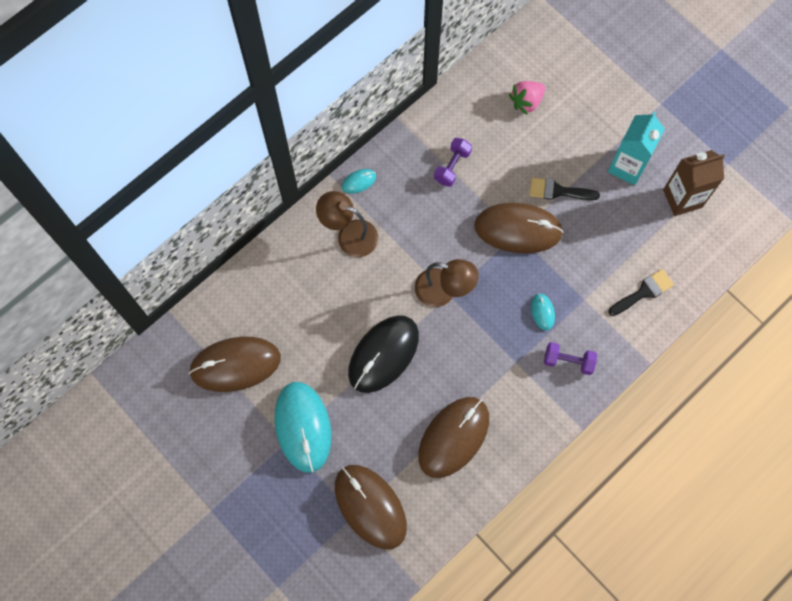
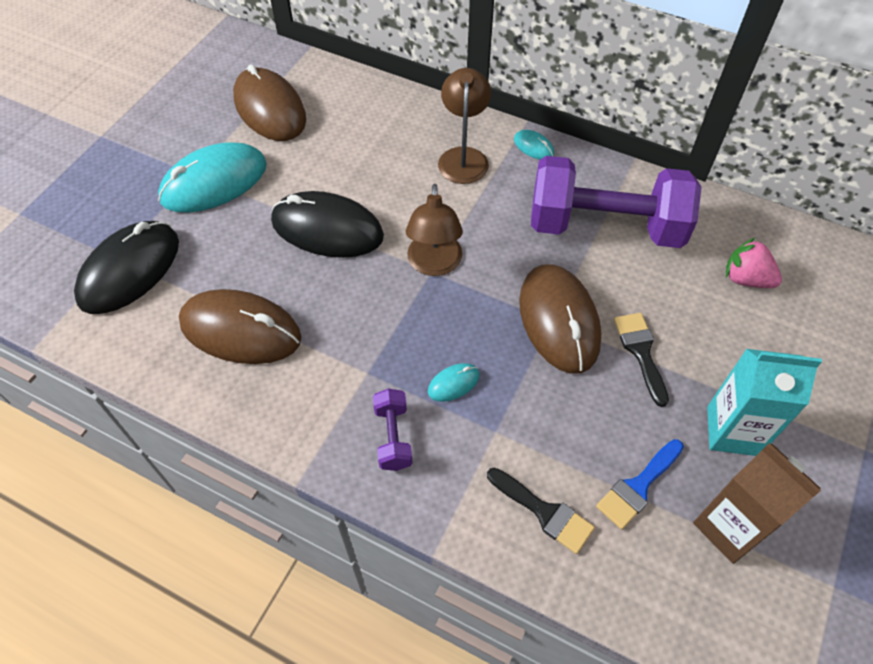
camera: 70 degrees right, 15 degrees down
brown mouse [335,465,407,549] -> black mouse [74,221,179,314]
purple dumbbell [434,138,472,187] -> purple dumbbell [531,156,702,248], size x2.40
none -> blue brush [596,439,684,530]

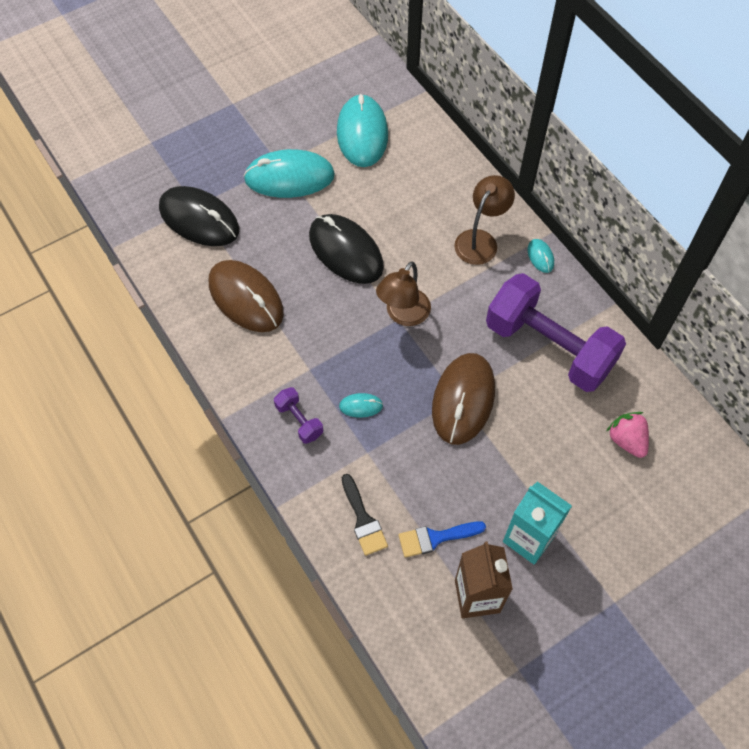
camera: 30 degrees right, 5 degrees up
black mouse [74,221,179,314] -> black mouse turned 60 degrees clockwise [159,186,239,246]
brown mouse [233,64,306,141] -> turquoise mouse [337,94,388,167]
purple dumbbell [373,389,412,471] -> purple dumbbell turned 60 degrees counterclockwise [274,387,323,444]
black brush [614,313,669,407] -> none

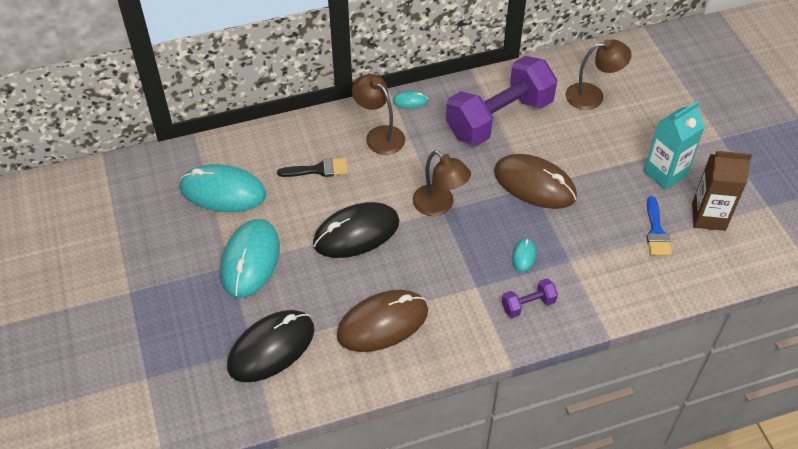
camera: 75 degrees left, 10 degrees down
black brush [342,474,388,556] -> black brush moved to [277,158,348,177]
pink strawberry [606,412,649,458] -> brown lamp [566,39,632,110]

